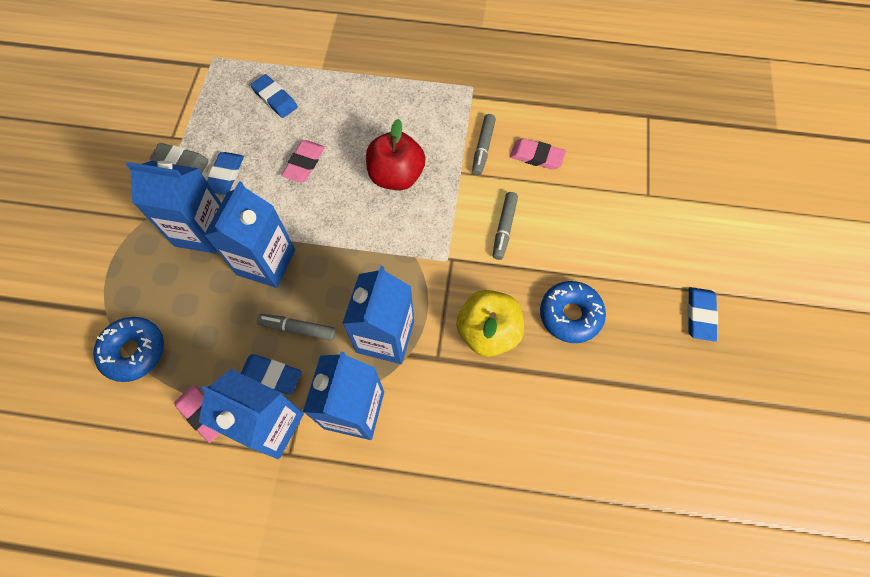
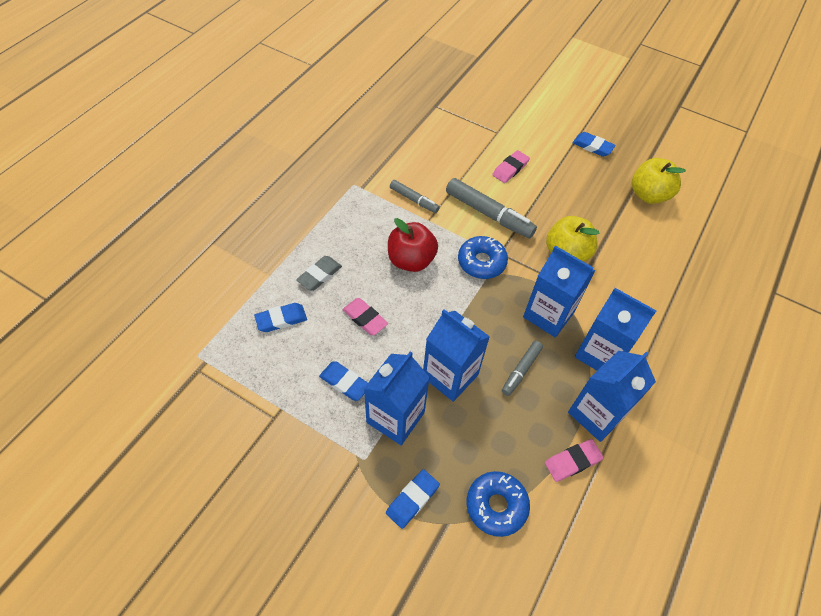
camera: 70 degrees left, 10 degrees down
grey eraser [150,143,209,173] -> grey eraser moved to [296,256,342,291]
blue eraser [241,354,302,394] -> blue eraser moved to [386,469,440,529]
grey marker [493,192,518,260] -> grey marker [446,178,537,238], size x1.74
pink eraser [510,138,566,170] -> pink eraser moved to [492,150,530,183]
blue donut [540,281,606,343] -> blue donut moved to [458,236,508,279]
none -> yellow apple [632,158,686,204]

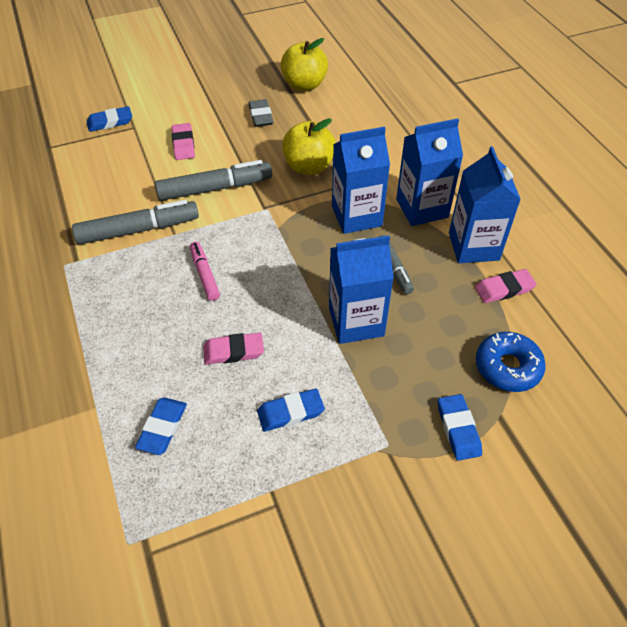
camera: 50 degrees left, 5 degrees down
grey eraser [296,256,342,291] -> grey eraser moved to [249,99,274,127]
blue carton [364,351,430,445] -> none
red apple [388,218,438,272] -> pink marker [190,242,220,301]
grey marker [390,180,440,213] -> grey marker [72,200,199,245], size x1.74
blue donut [458,236,508,279] -> none
pink eraser [545,439,604,482] -> pink eraser turned 60 degrees clockwise [475,269,537,303]
blue eraser [573,132,616,157] -> blue eraser moved to [87,106,132,132]

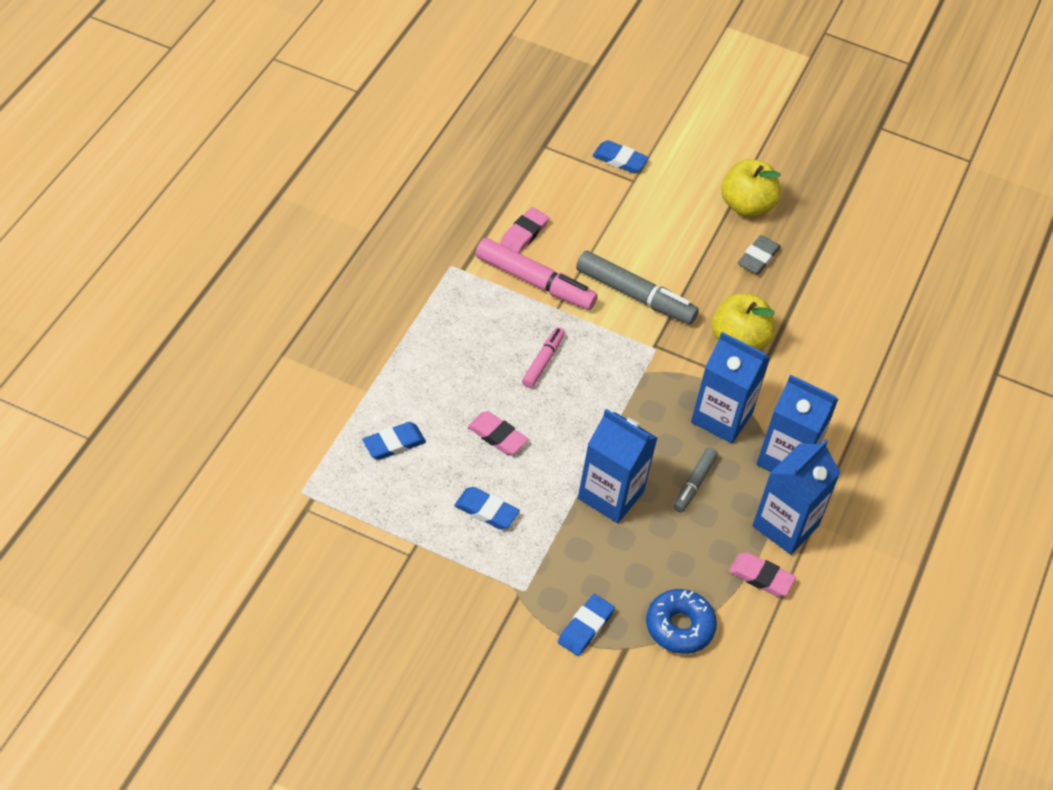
camera: 40 degrees right, 0 degrees up
grey marker [72,200,199,245] -> pink marker [476,238,598,310]
pink eraser [172,123,195,160] -> pink eraser moved to [500,207,549,253]
yellow apple [281,38,328,91] -> yellow apple moved to [721,159,781,217]

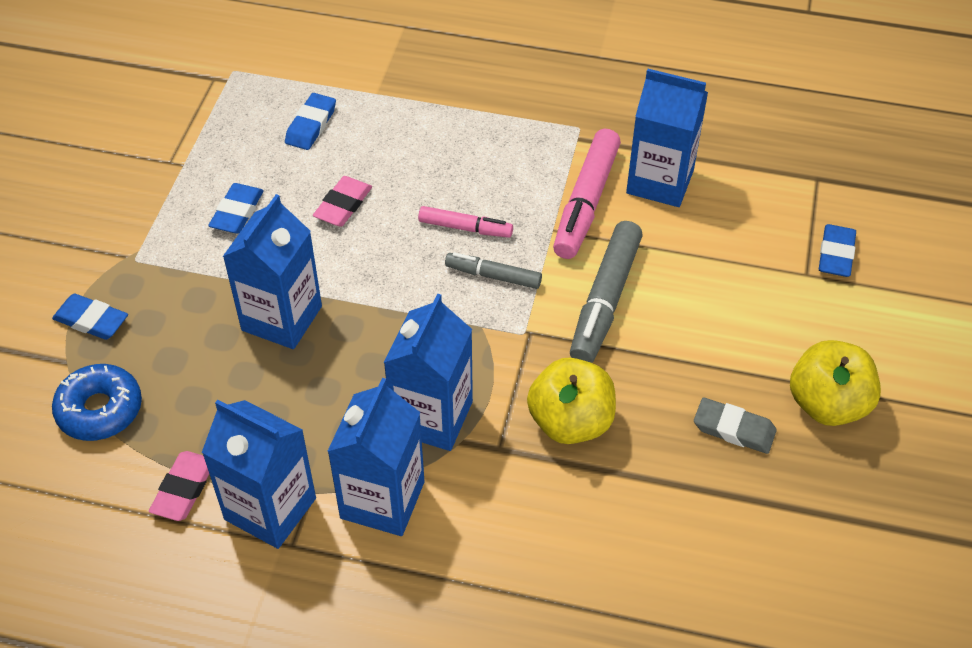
camera: 85 degrees right, 0 degrees up
blue eraser [362,422,426,460] -> blue eraser turned 60 degrees clockwise [285,93,336,150]
pink eraser [500,207,549,253] -> blue carton [626,69,708,207]
grey marker [674,448,718,512] -> grey marker moved to [445,252,542,289]

